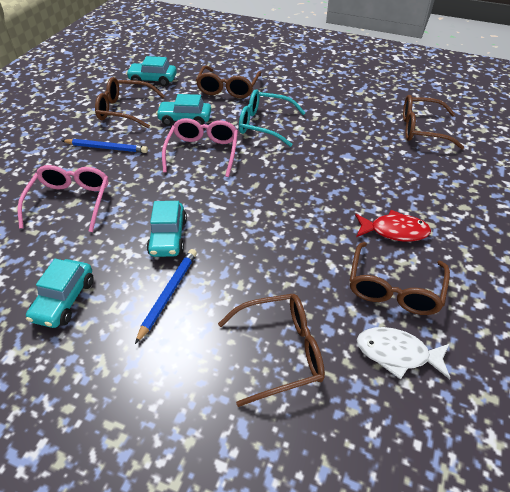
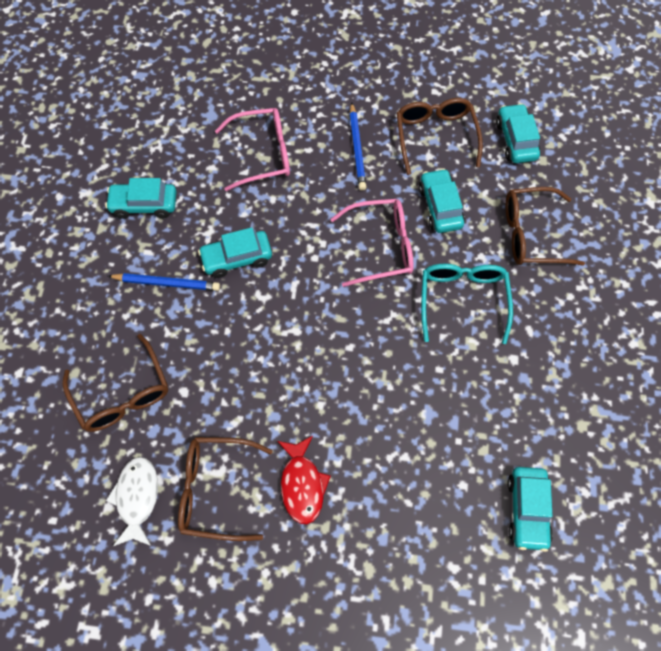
camera: 75 degrees right, 20 degrees up
brown glasses [403,95,464,150] -> turquoise car [507,467,553,552]

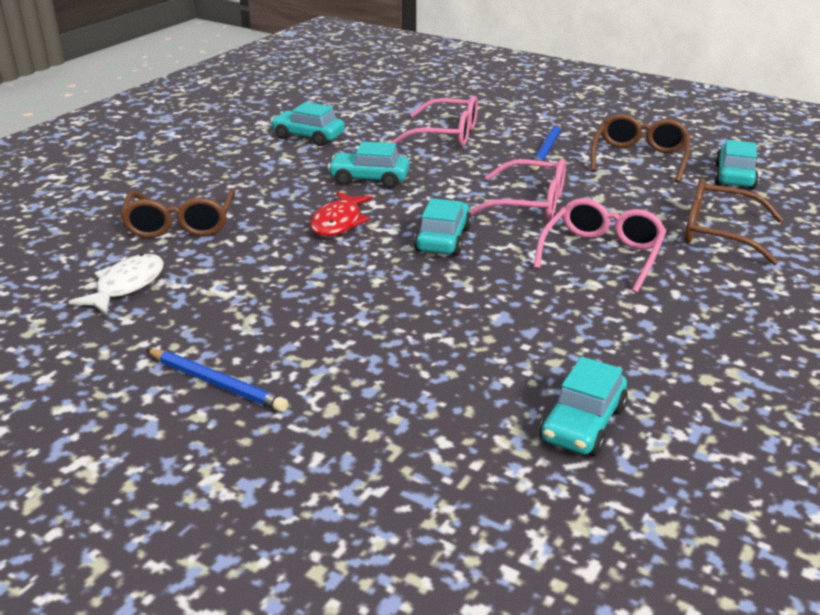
camera: 25 degrees right, 35 degrees down
blue pencil [108,273,220,291] -> blue pencil moved to [146,349,288,412]
brown glasses [178,437,273,541] -> none
red fish [277,436,331,524] -> red fish moved to [310,192,373,236]
turquoise car [419,168,465,233] -> turquoise car moved to [414,198,472,256]
turquoise glasses [421,264,513,344] -> pink glasses [534,198,666,293]

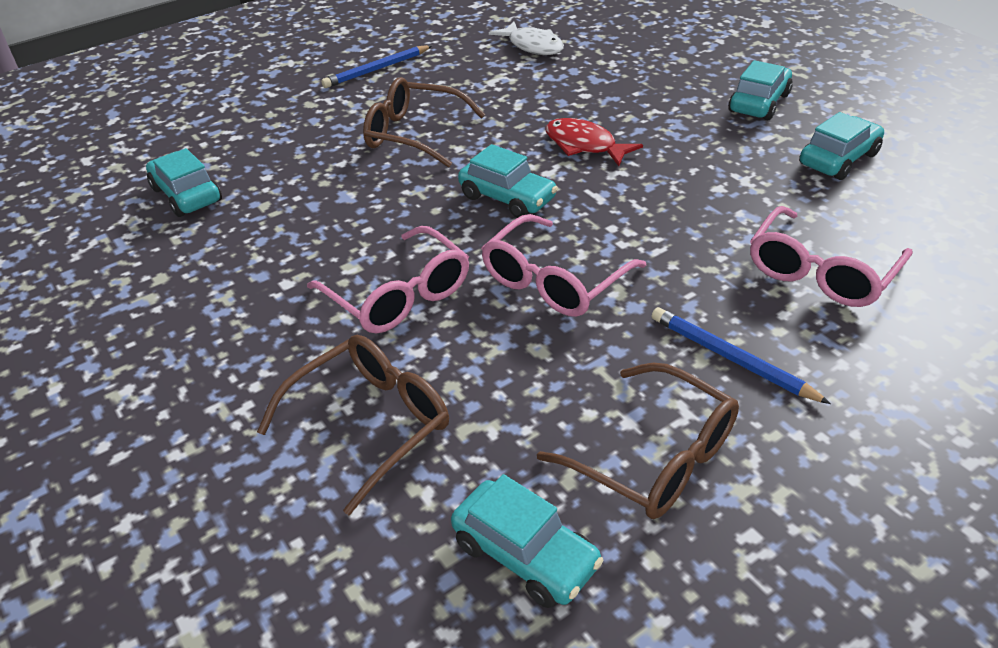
camera: 115 degrees right, 10 degrees up
brown glasses [120,188,235,238] -> brown glasses moved to [363,77,485,167]
turquoise car [328,141,410,188] -> turquoise car moved to [728,60,793,120]

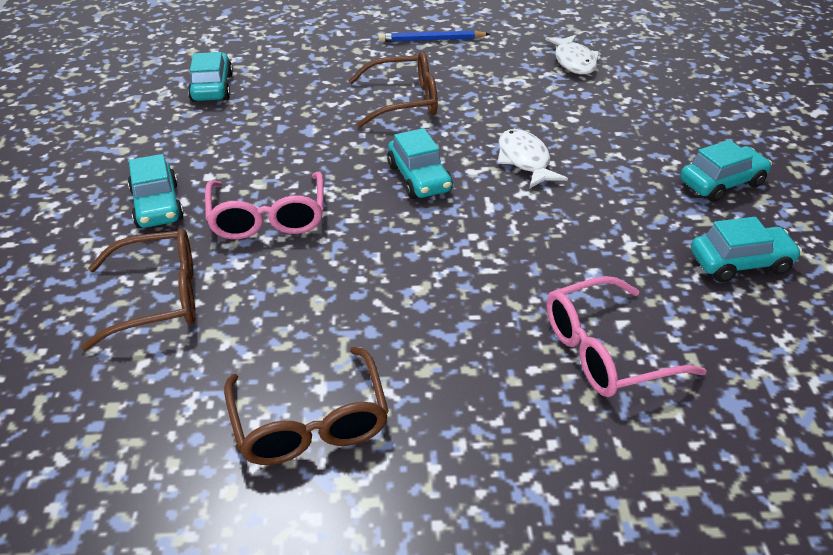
camera: 30 degrees right, 0 degrees up
brown glasses [363,77,485,167] -> brown glasses turned 120 degrees clockwise [348,51,438,128]
turquoise car [451,474,603,608] -> turquoise car moved to [128,154,184,228]
pink glasses [481,214,646,317] -> none
red fish [545,118,643,166] -> white fish [497,129,568,189]
blue pencil [652,307,831,404] -> none

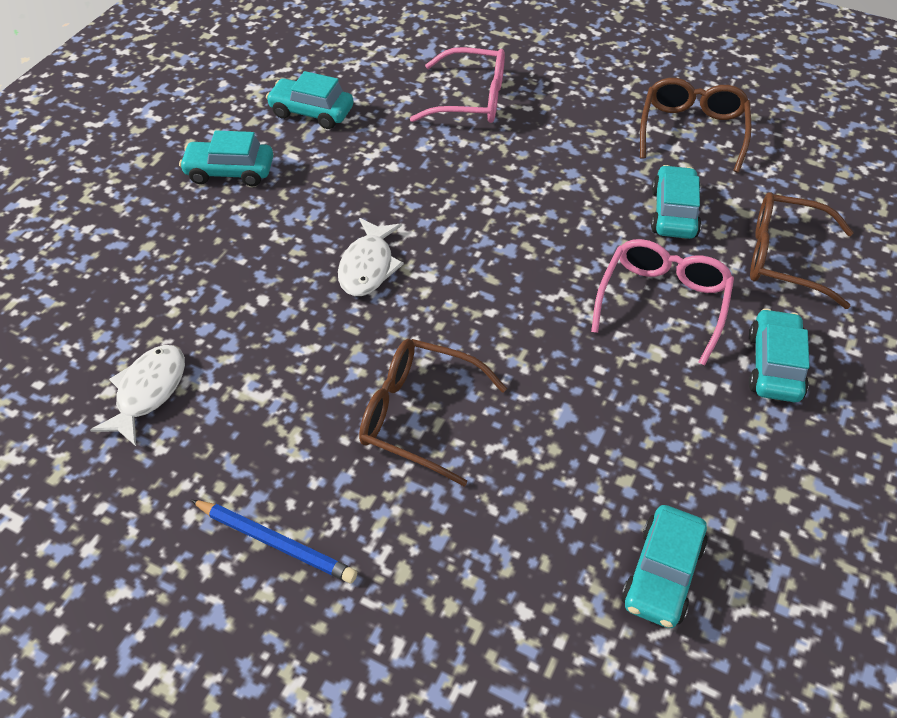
camera: 150 degrees left, 10 degrees up
turquoise car [387,128,453,199] -> turquoise car moved to [651,165,701,239]

